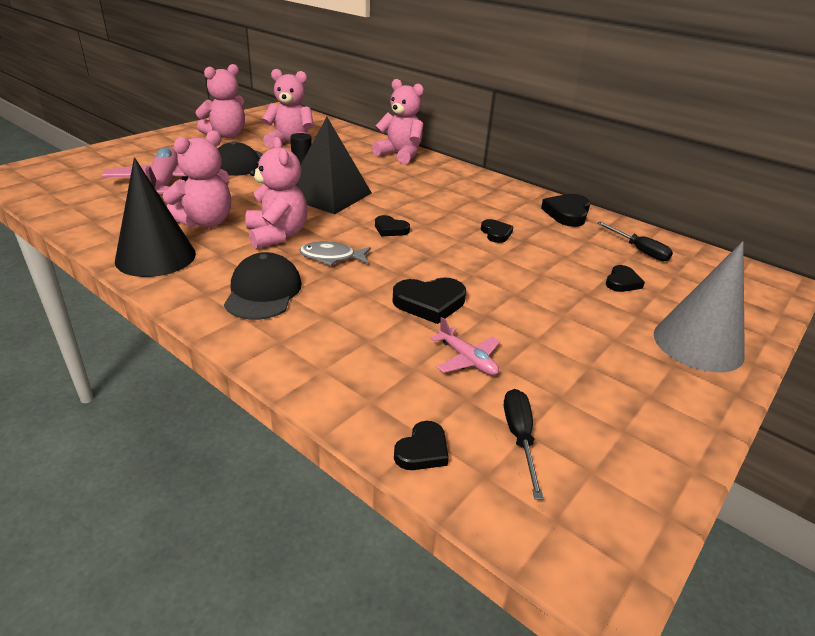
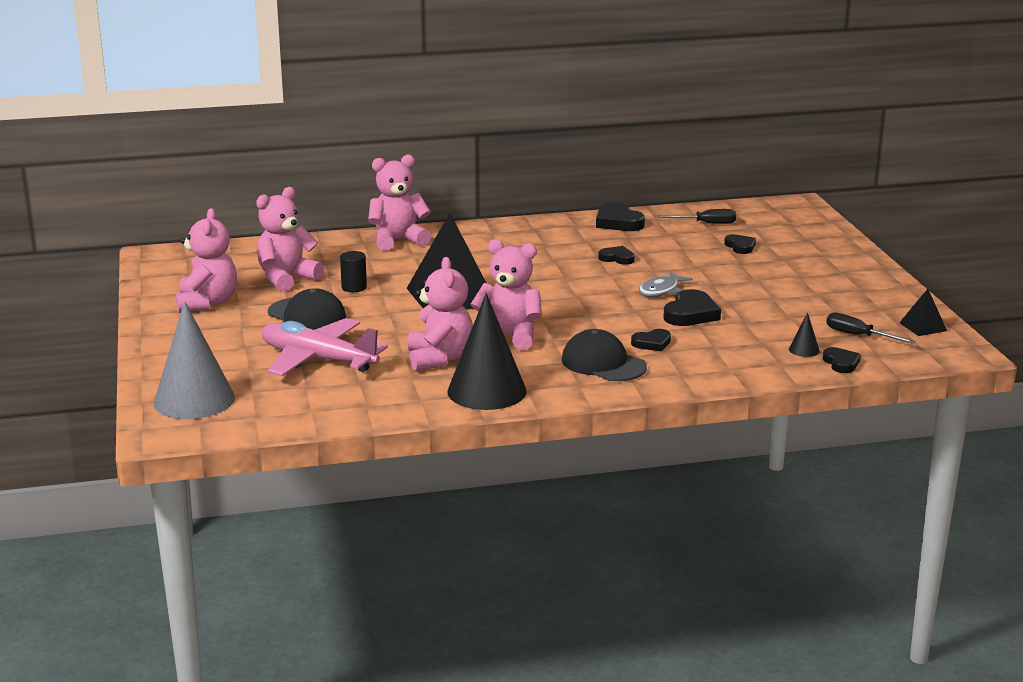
camera: 50 degrees left, 10 degrees down
grey fish [300,241,371,266] -> grey fish moved to [639,271,693,297]
black heart [375,215,410,236] -> black heart moved to [631,329,671,352]
pink plane [430,317,500,375] -> none
grey cone [654,241,745,372] -> grey cone moved to [154,301,235,419]
none -> black cone [789,312,820,357]
none -> black pyramid [899,289,947,336]

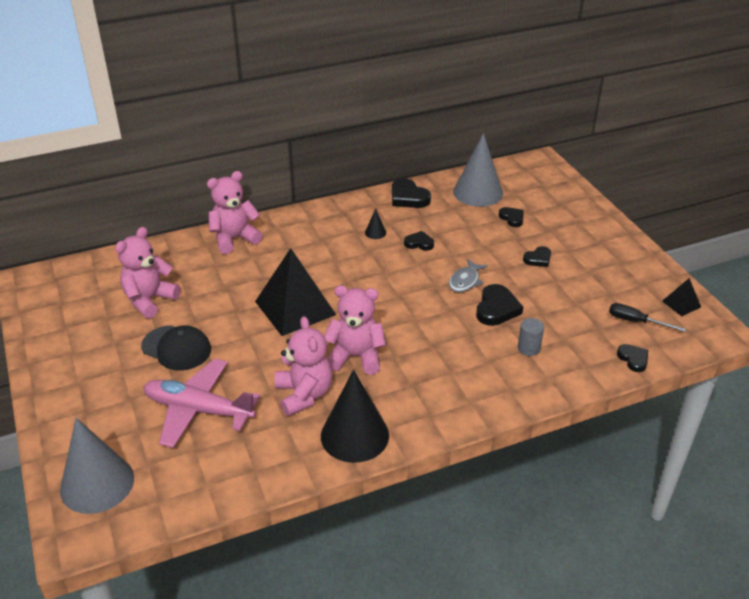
camera: 10 degrees left, 15 degrees up
pink teddy bear [176,208,237,313] -> none
black cylinder [340,251,367,292] -> none
black cap [562,329,647,381] -> none
black heart [631,329,671,352] -> black heart moved to [523,246,551,267]
black screwdriver [658,209,736,224] -> grey cone [453,133,503,207]
black cone [789,312,820,357] -> black cone moved to [365,209,386,239]
none -> grey cylinder [518,318,544,356]

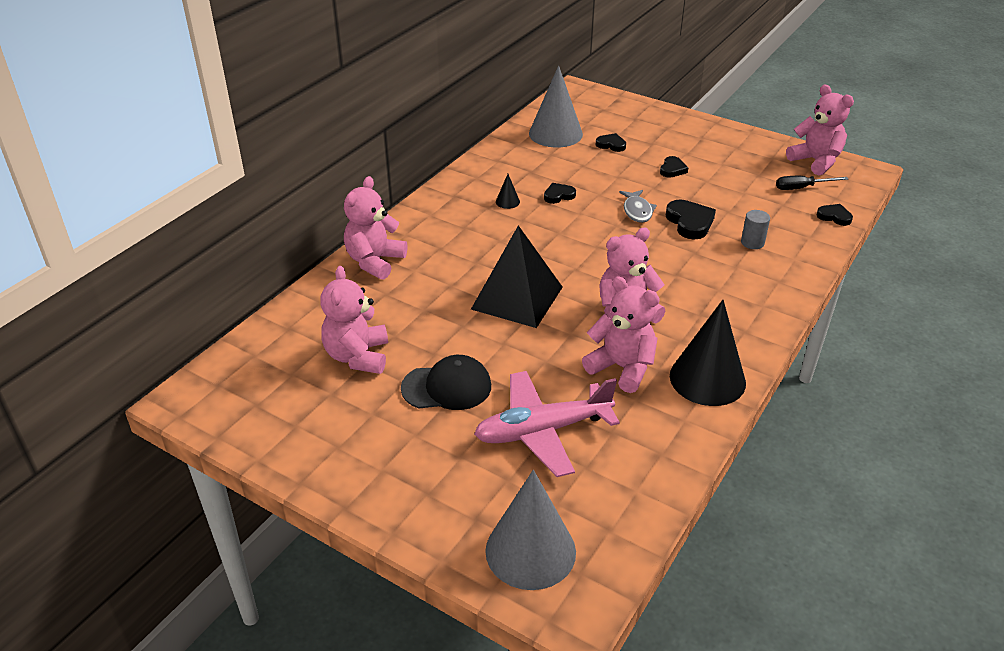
camera: 35 degrees left, 0 degrees up
black heart [392,178,431,208] -> none
black pyramid [662,278,701,316] -> pink teddy bear [786,85,854,175]

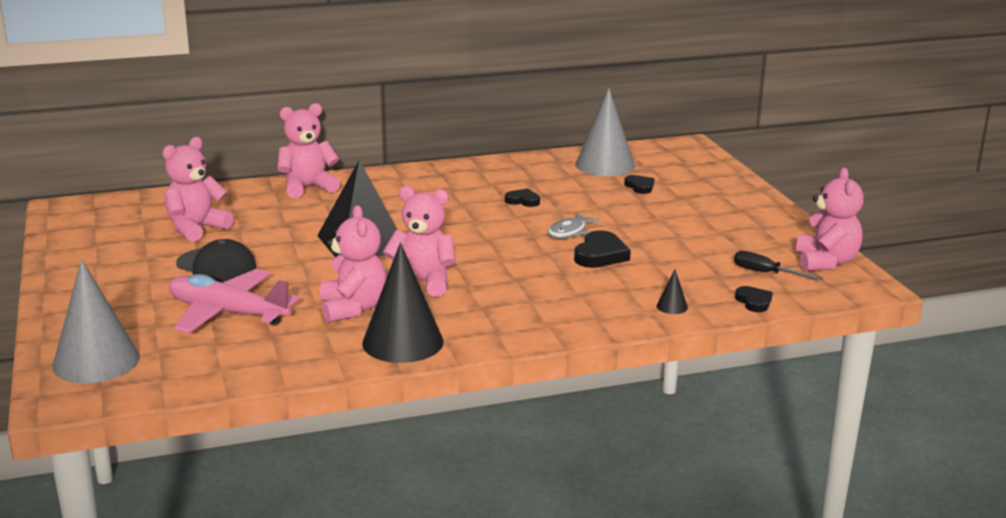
camera: 40 degrees right, 15 degrees down
black cone [496,174,520,209] -> black cone moved to [656,270,688,314]
black heart [660,156,688,178] -> none
grey cylinder [741,210,770,249] -> none

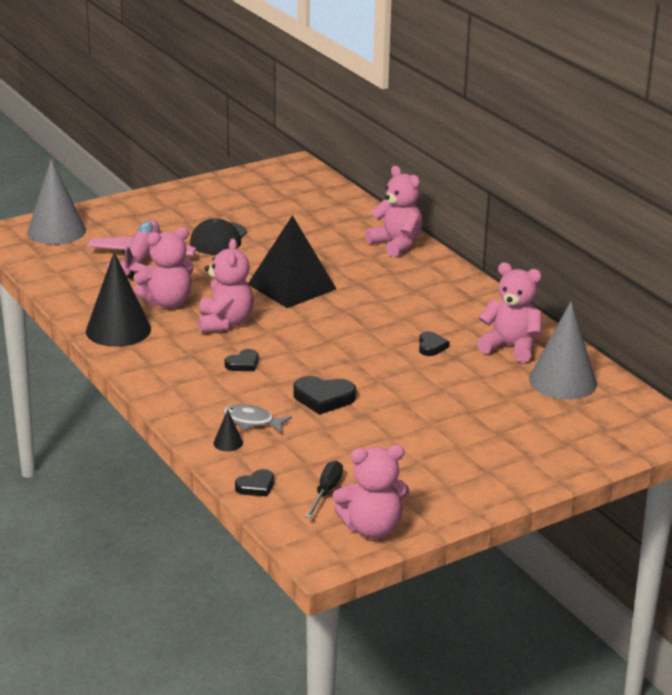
camera: 75 degrees right, 5 degrees up
pink teddy bear [163,137,234,242] -> pink teddy bear moved to [477,262,542,363]
grey fish [548,213,599,239] -> grey fish moved to [223,404,292,433]
black heart [624,175,654,194] -> black heart moved to [225,349,258,371]

